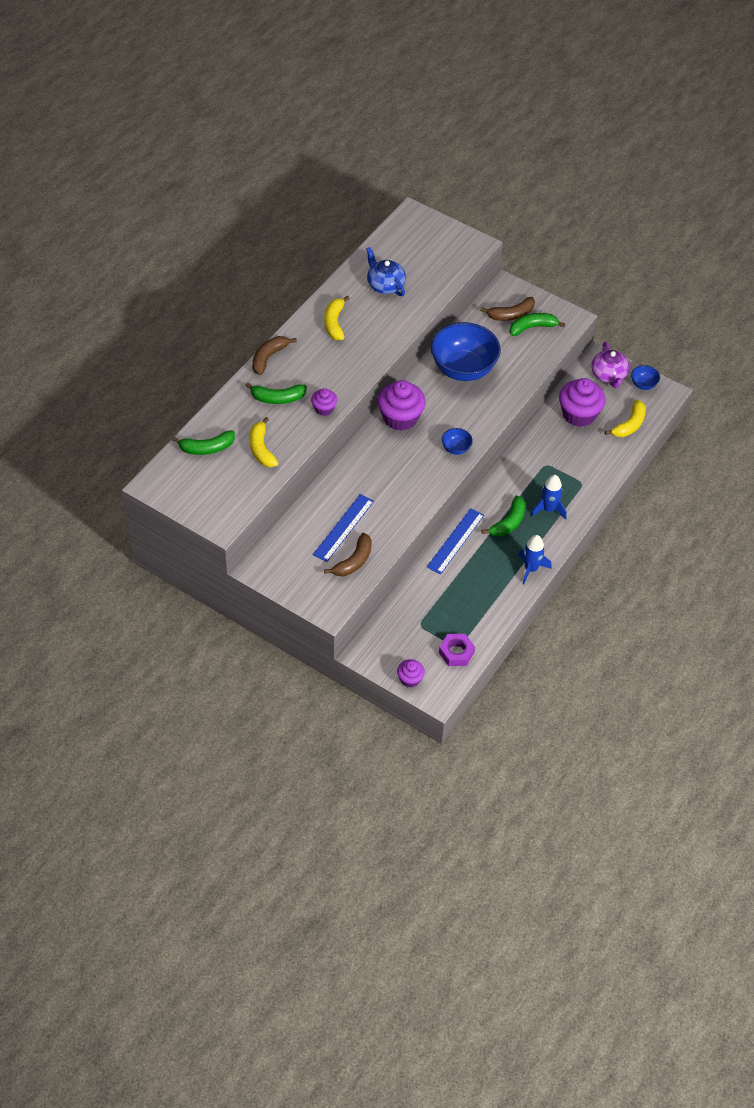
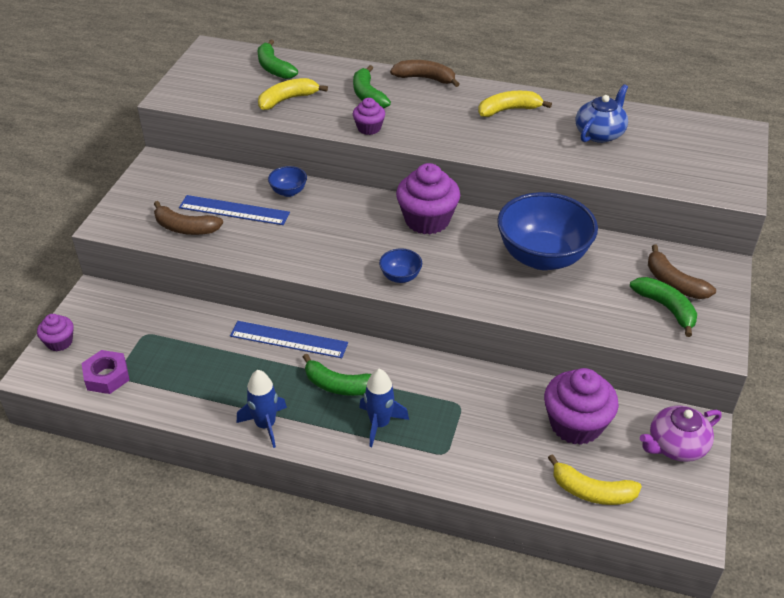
camera: 75 degrees right, 10 degrees down
blue bowl [631,365,660,390] -> blue bowl moved to [268,166,307,197]

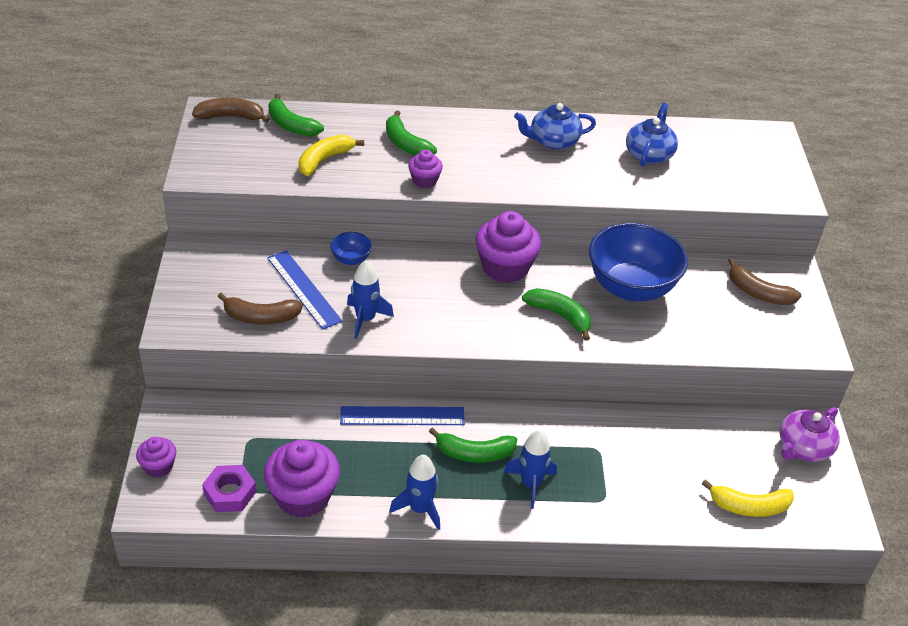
camera: 20 degrees left, 0 degrees up
blue ruler [179,195,290,225] -> blue ruler turned 60 degrees clockwise [267,250,343,330]
blue bowl [379,248,422,283] -> none
brown banana [390,60,459,87] -> brown banana moved to [192,98,270,123]
yellow banana [478,91,552,117] -> blue teapot [514,103,596,150]
purple cupcake [544,368,619,445] -> purple cupcake moved to [264,440,340,518]
green banana [630,277,697,337] -> green banana moved to [522,288,591,341]
none -> blue rocket [347,260,394,339]

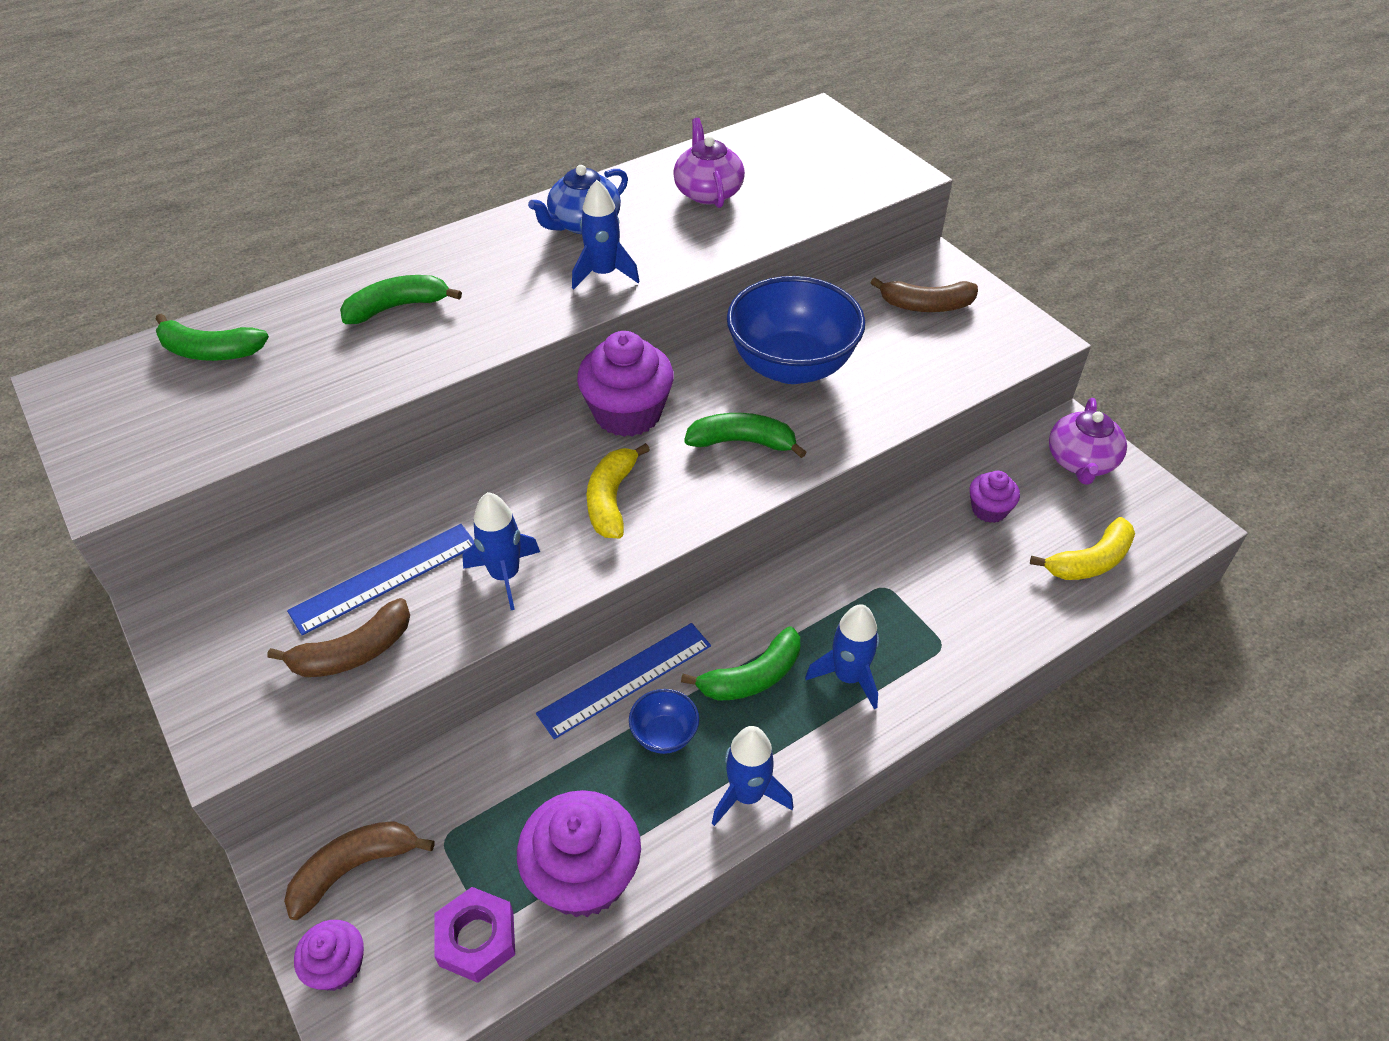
camera: 30 degrees left, 5 degrees up
brown banana [192,98,270,123] -> brown banana moved to [284,821,435,920]
blue ruler [267,250,343,330] -> blue ruler turned 60 degrees counterclockwise [287,524,474,635]
yellow banana [299,135,364,176] -> yellow banana moved to [587,443,650,538]
blue bowl [330,232,372,265] -> blue bowl moved to [629,689,699,754]
green banana [386,110,437,156] -> green banana turned 135 degrees clockwise [340,275,462,324]
purple cupcake [408,150,443,188] -> purple cupcake moved to [970,471,1020,523]
blue teapot [626,103,678,167] -> purple teapot [673,118,745,208]
none -> blue rocket [572,180,640,290]

